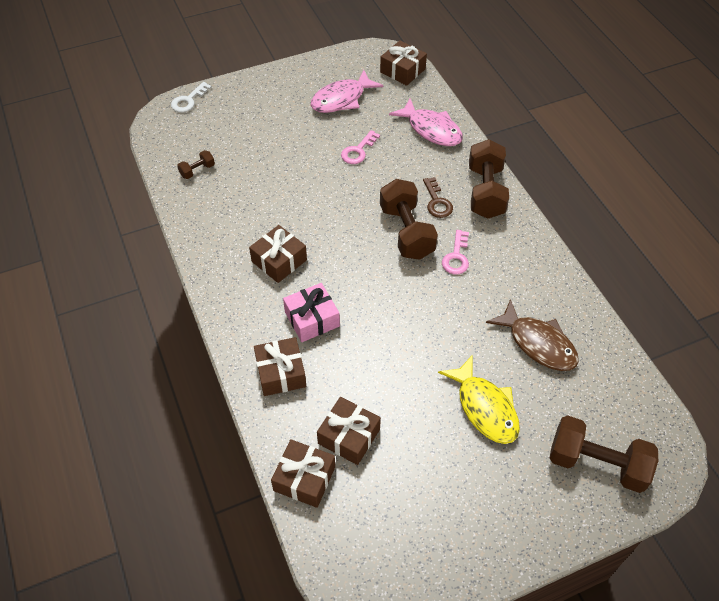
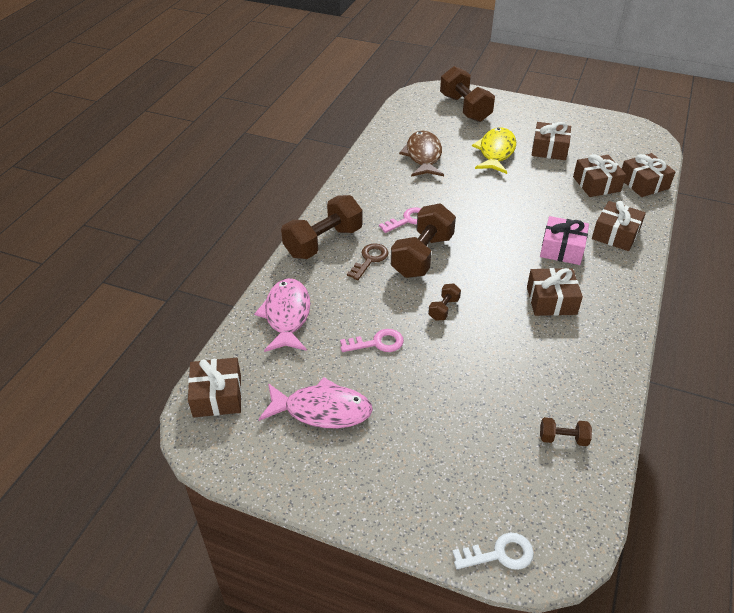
camera: 135 degrees left, 10 degrees down
none -> brown dumbbell [428,284,461,321]
none -> brown gift [531,122,571,160]

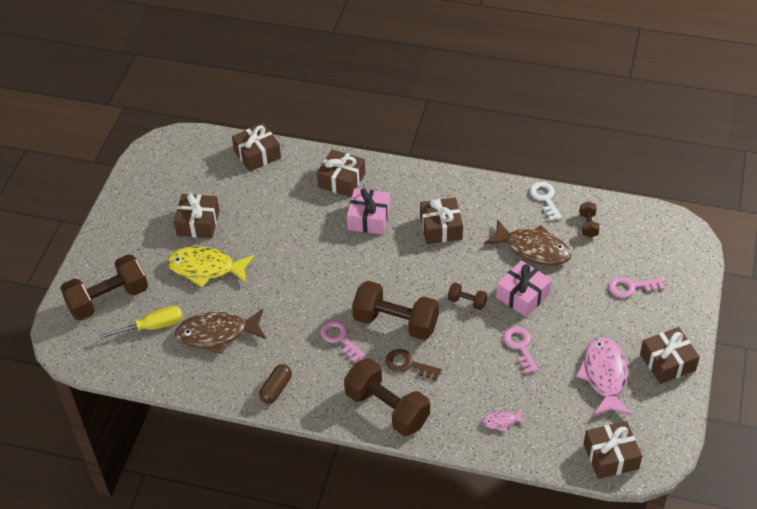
camera: 95 degrees left, 5 degrees up
pink fish [254,278,310,352] -> pink fish [482,409,526,432], size x0.45
white key [452,532,534,570] -> white key moved to [530,182,562,221]
brown gift [573,154,626,197] -> brown gift moved to [640,327,700,384]
none -> yellow screwdriver [99,306,183,339]
none -> brown capsule [259,364,292,404]
none -> brown fish [484,219,571,265]
none -> pink gift [496,260,552,317]
none -> pink key [608,276,664,298]

